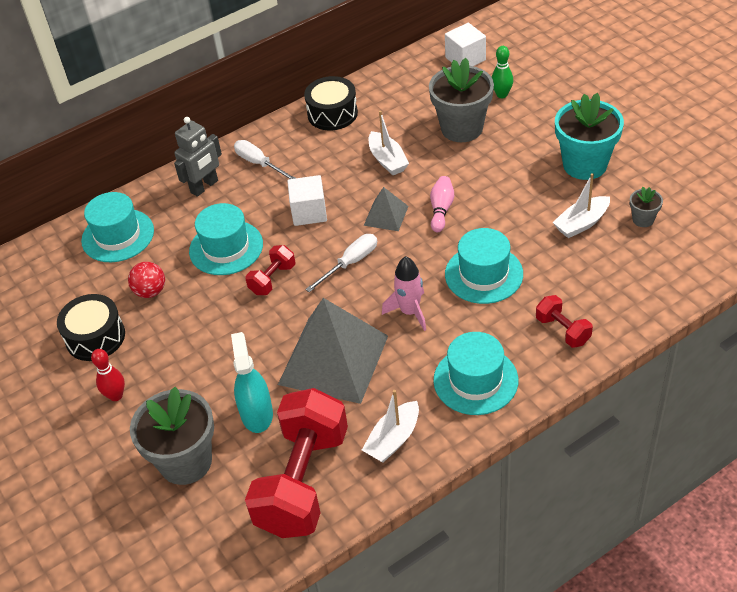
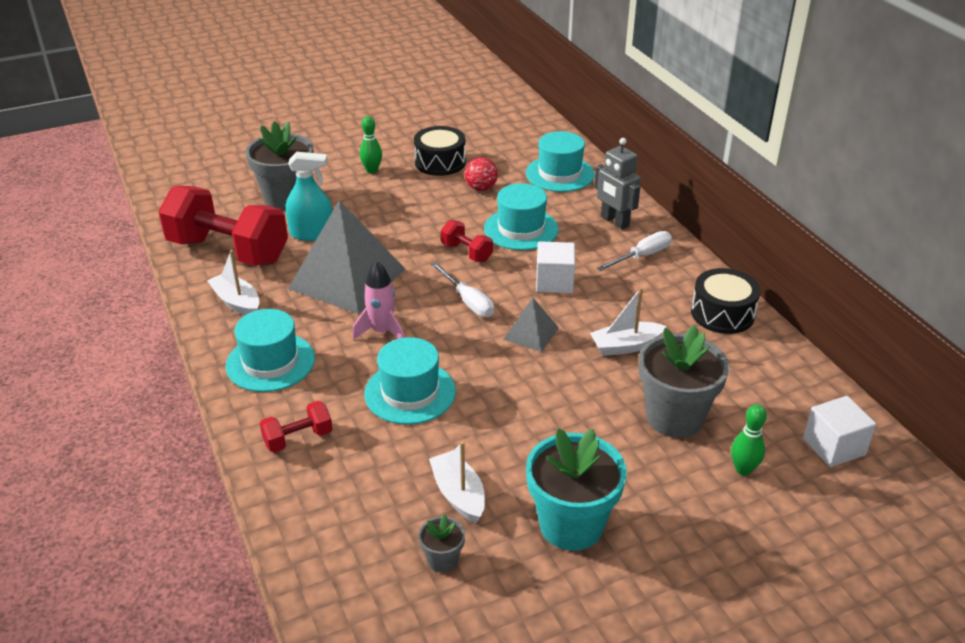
camera: 95 degrees right, 10 degrees down
red bowling pin [91,349,125,401] -> green bowling pin [360,116,382,174]
pink bowling pin [430,176,454,232] -> none

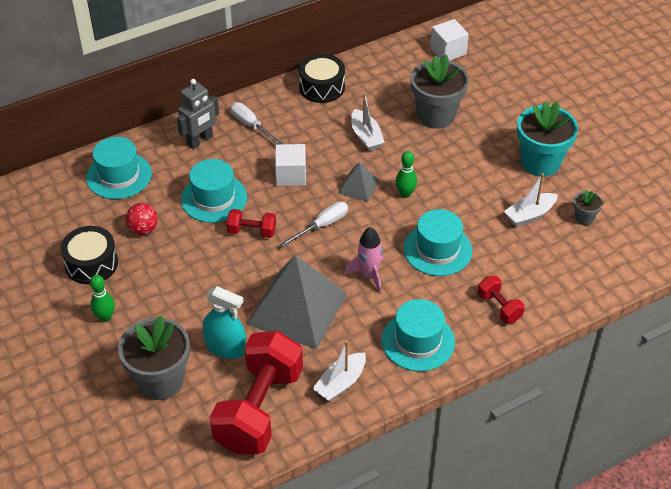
camera: 95 degrees left, 10 degrees up
turquoise spray bottle [286,152,332,241] -> turquoise spray bottle turned 120 degrees clockwise [203,286,246,359]
red dumbbell [441,220,493,262] -> red dumbbell turned 60 degrees clockwise [227,209,276,238]
green bowling pin [731,404,767,476] -> green bowling pin moved to [395,151,417,198]

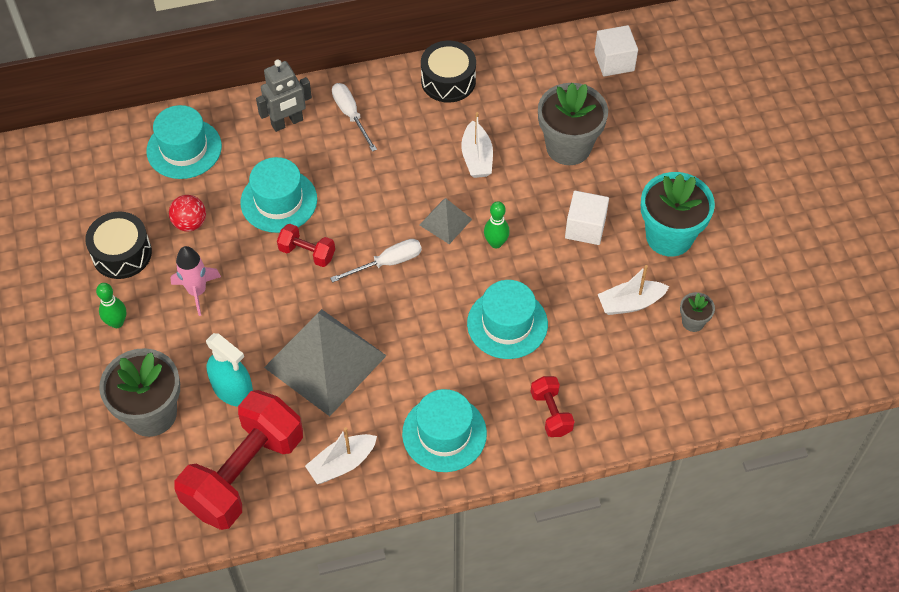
camera: 15 degrees right, 10 degrees up
white cube [275,144,306,186] -> white cube moved to [565,191,609,245]
pink rocket [344,227,383,293] -> pink rocket moved to [170,246,221,316]

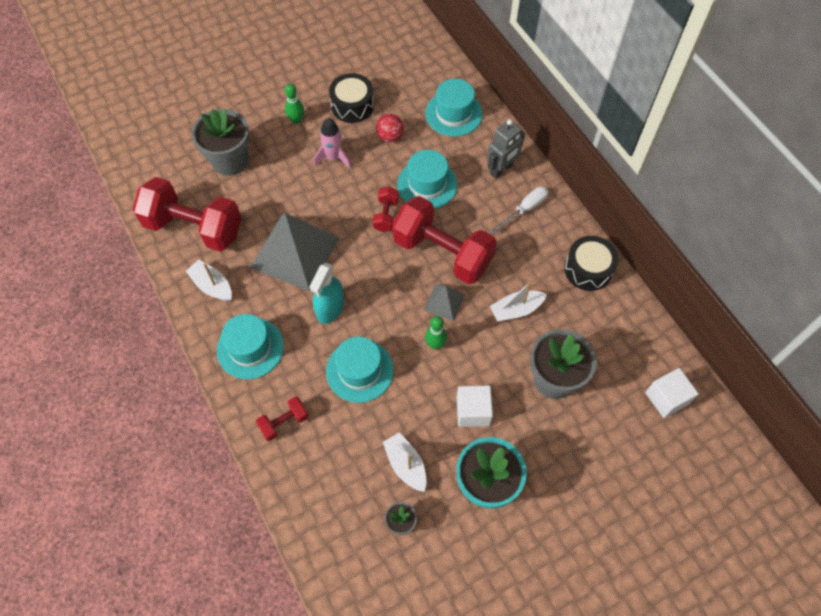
camera: 75 degrees right, 5 degrees up
turquoise spray bottle [206,333,253,407] -> turquoise spray bottle moved to [309,263,344,324]
grey robot [256,60,312,132] -> grey robot turned 90 degrees counterclockwise [487,119,525,179]
white screwdriver [330,239,422,283] -> none
none -> red dumbbell [392,196,497,284]

